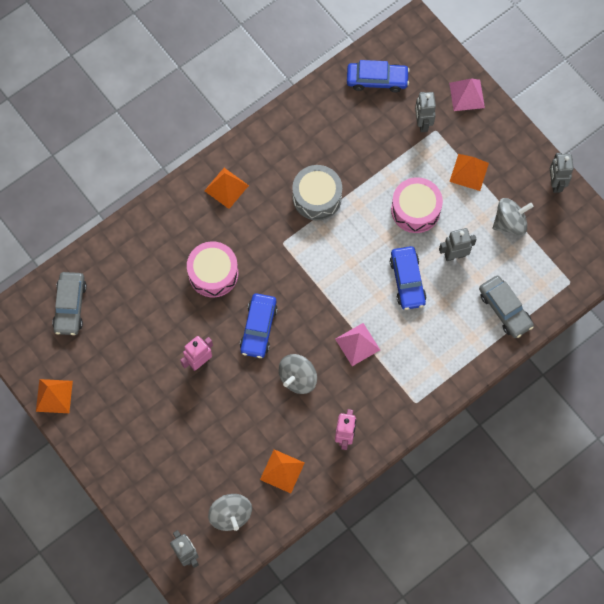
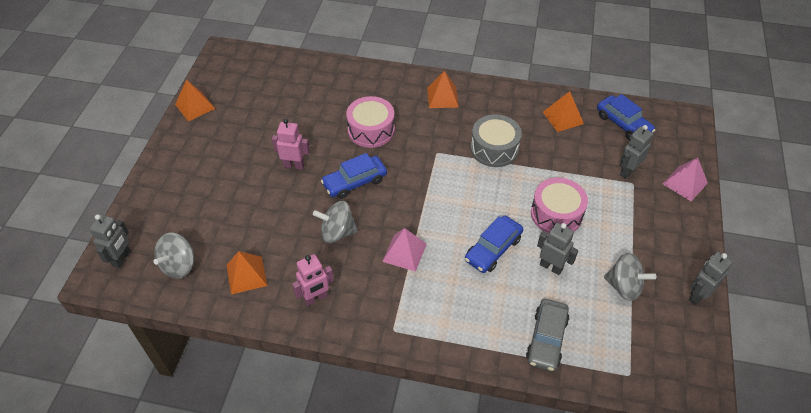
camera: 50 degrees right, 20 degrees down
grey car [52,272,87,335] -> none
orange pyramid [449,154,489,191] -> orange pyramid moved to [543,91,584,132]

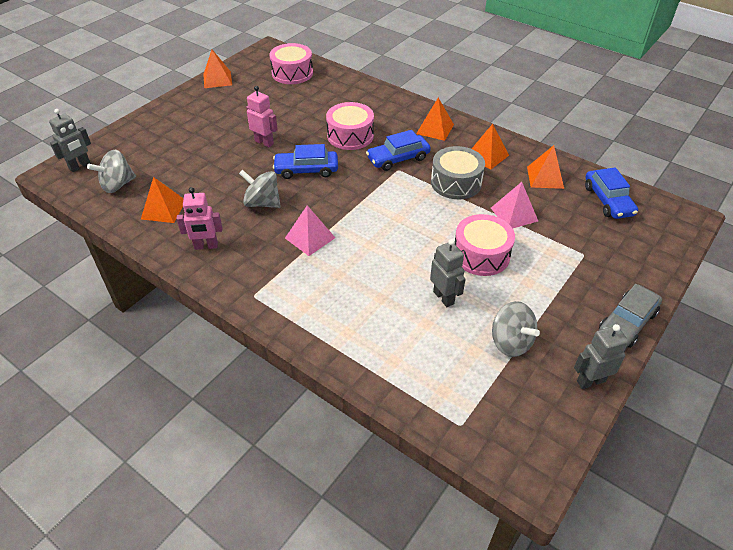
camera: 25 degrees right, 5 degrees down
blue car [465,216,523,273] -> blue car moved to [366,130,431,171]
grey car [526,299,570,371] -> grey car moved to [599,284,662,348]
grey robot [620,125,653,179] -> none
pink pyramid [663,158,708,201] -> pink pyramid moved to [491,182,538,229]
none -> pink drum [270,43,313,84]
none -> orange pyramid [472,124,509,170]

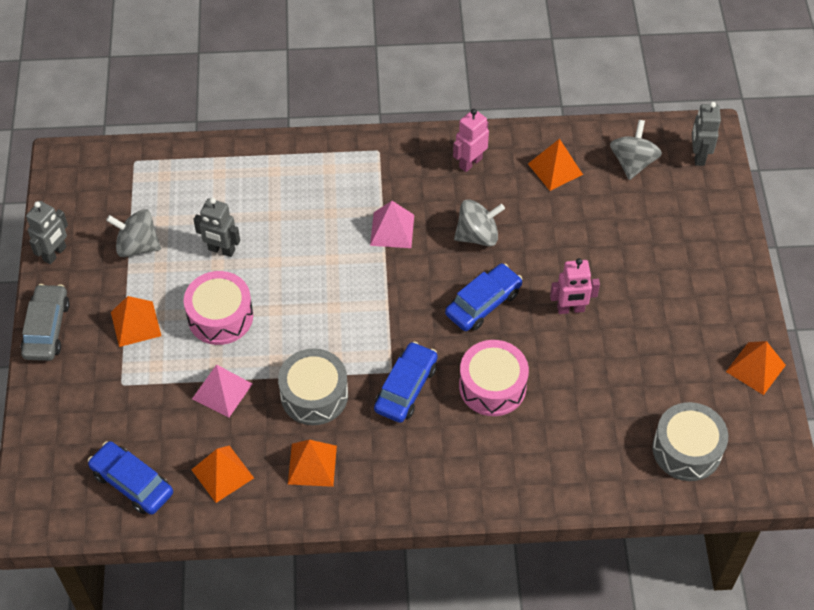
camera: 140 degrees right, 10 degrees up
pink drum [270,43,313,84] -> grey drum [652,402,728,481]
orange pyramid [416,98,454,141] -> orange pyramid moved to [111,296,161,347]

